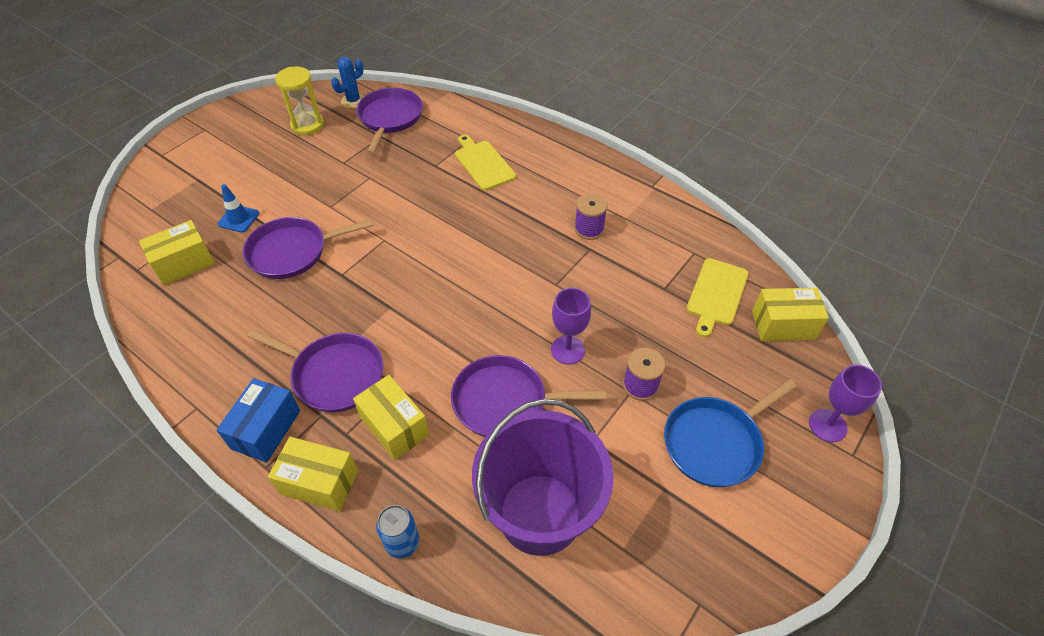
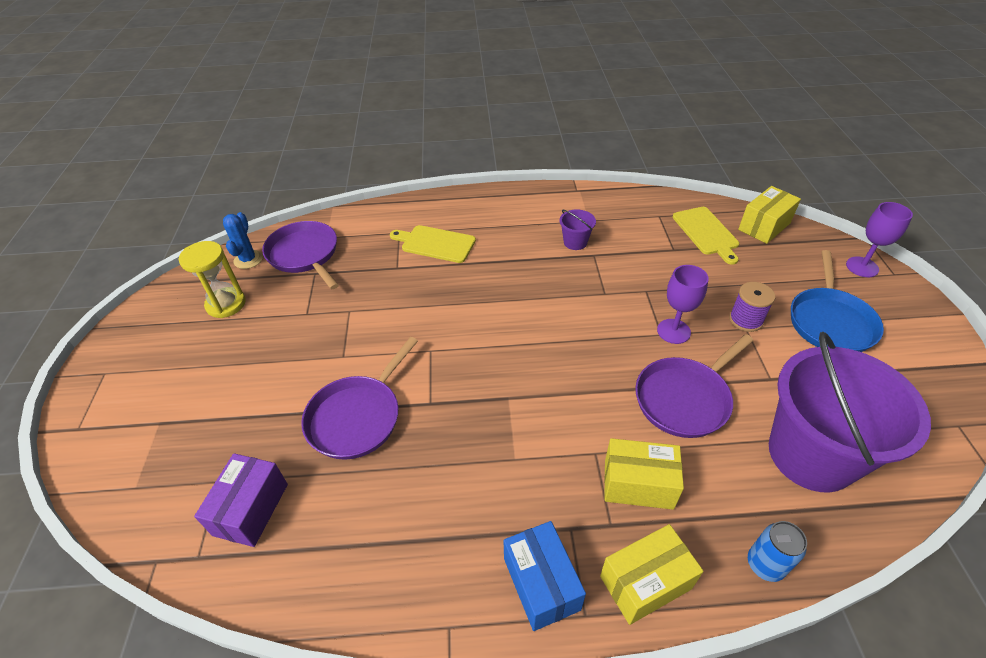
camera: 40 degrees left, 5 degrees down
yellow box [139,220,215,285] -> purple box [194,453,288,547]
blue traffic cone [218,184,259,232] -> none
purple pan [247,329,383,412] -> none
purple spool [574,193,608,240] -> purple bucket [559,209,596,250]

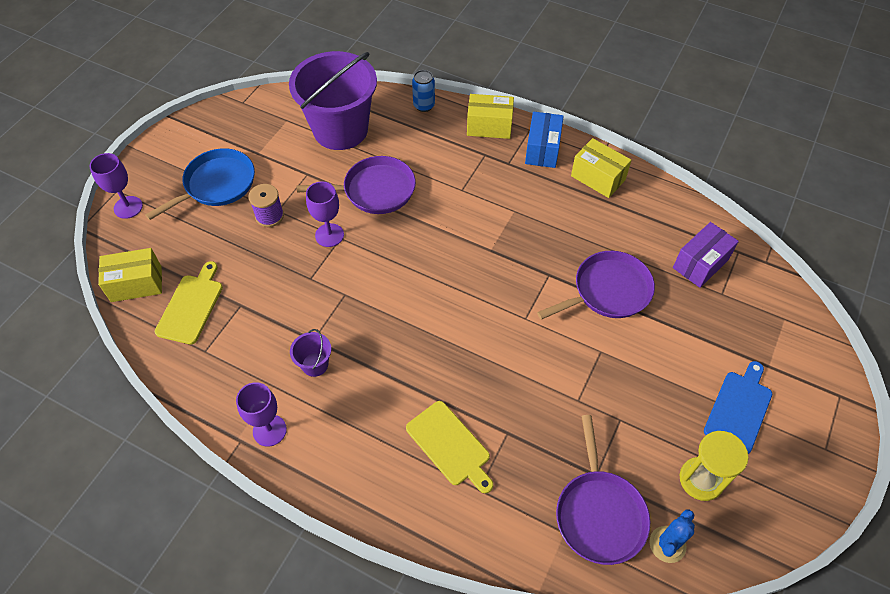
camera: 150 degrees left, 10 degrees up
yellow box [604,438,684,510] -> yellow box moved to [571,138,631,198]
none -> purple goblet [236,382,287,447]
none -> blue cutting board [704,361,772,454]

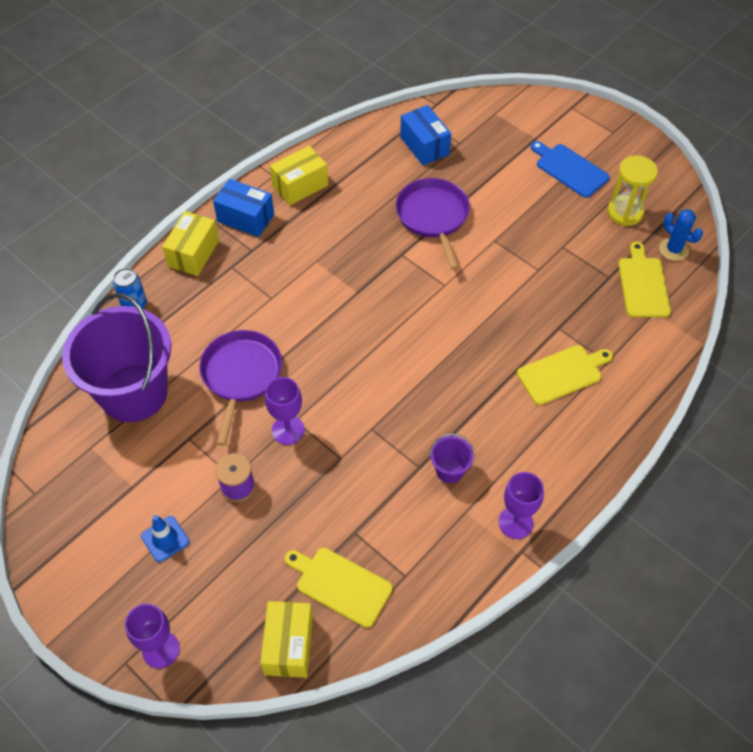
camera: 75 degrees left, 0 degrees up
blue pan [145,148,255,220] -> blue traffic cone [141,515,189,562]
purple pan [556,415,650,565] -> yellow cutting board [618,242,671,317]
purple box [673,222,739,288] -> blue box [400,105,451,166]

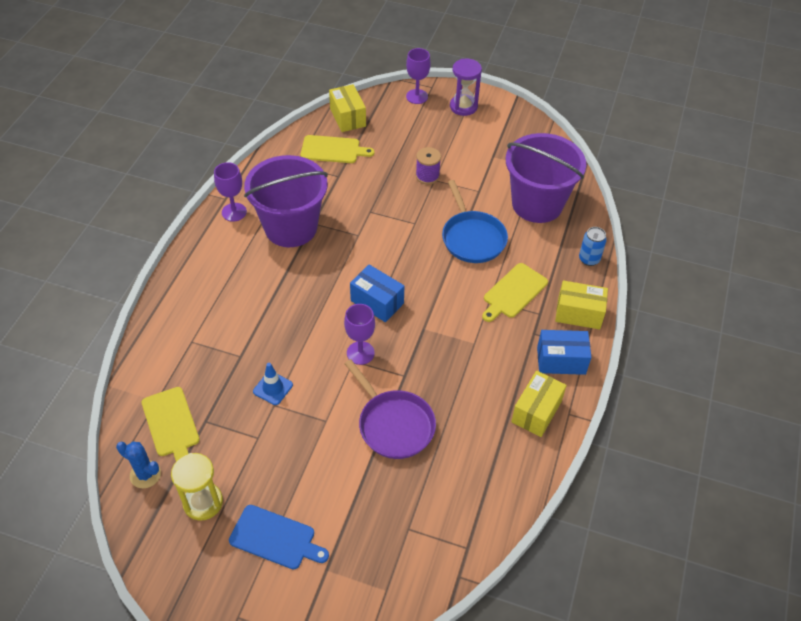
camera: 155 degrees right, 5 degrees down
blue traffic cone [141,515,189,562] -> blue traffic cone moved to [253,363,293,405]
yellow box [162,211,219,276] -> yellow box turned 75 degrees counterclockwise [555,280,608,330]
purple pan [199,330,282,446] -> blue pan [442,180,508,263]
purple goblet [265,377,305,445] -> purple goblet moved to [344,304,375,365]
blue box [400,105,451,166] -> blue box moved to [350,264,404,322]
purple bucket [430,433,475,483] -> purple bucket [244,155,328,247], size x2.50
yellow cutting board [517,345,613,405] -> yellow cutting board moved to [482,263,548,322]
none -> purple hourglass [450,59,482,116]

